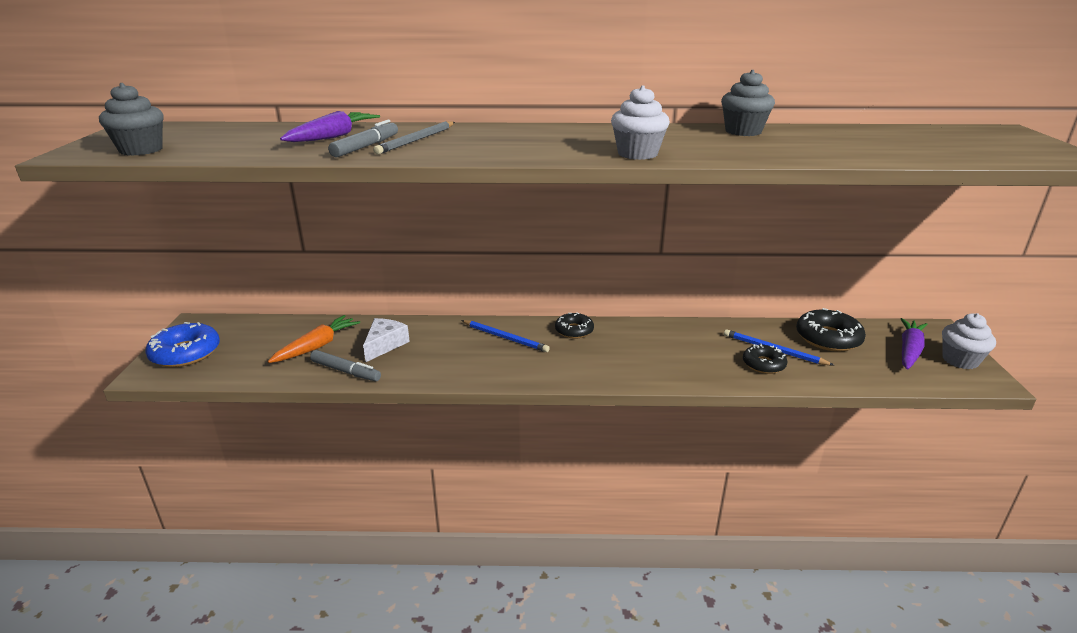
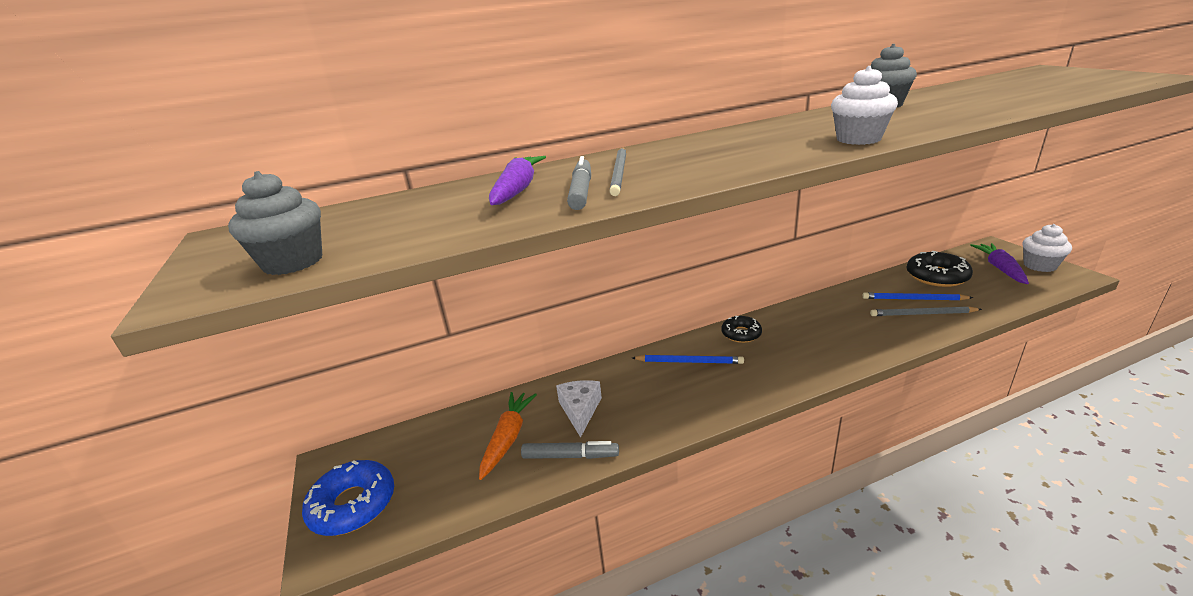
camera: 20 degrees left, 0 degrees up
black donut [743,343,787,374] -> grey pencil [870,306,982,316]

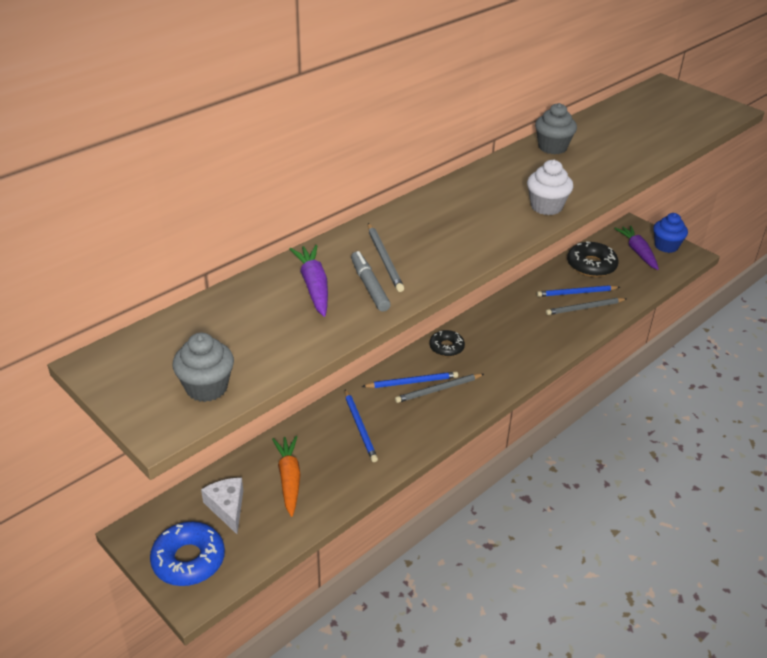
camera: 25 degrees left, 10 degrees up
grey marker [521,441,619,459] -> none
white cheese [556,380,602,438] -> white cheese moved to [201,478,243,534]
white cupcake [1023,224,1072,272] -> blue cupcake [653,213,688,253]
none -> blue pencil [345,389,378,462]
none -> grey pencil [395,374,484,403]

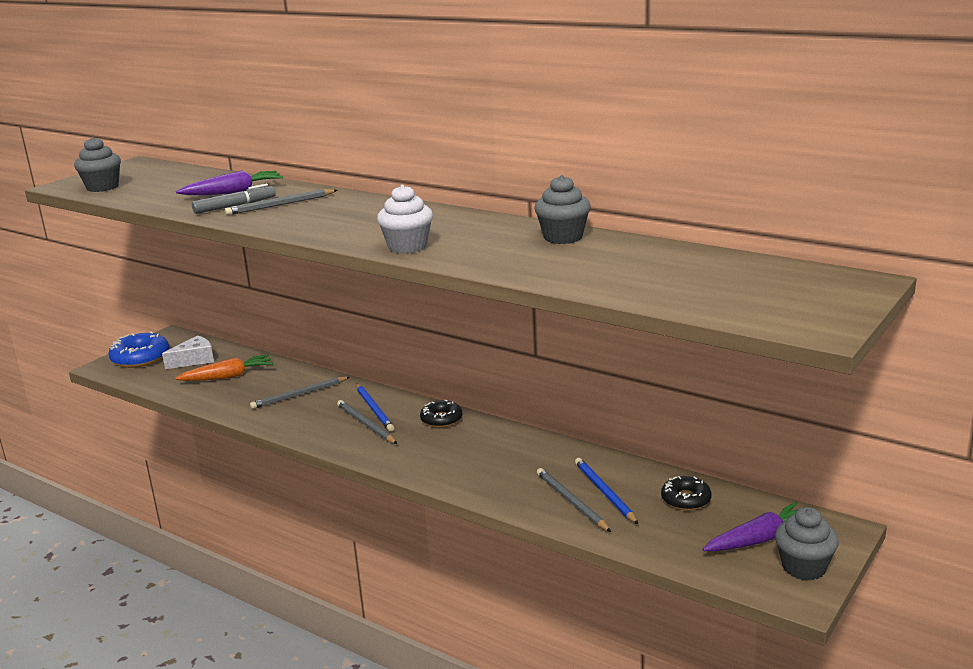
camera: 80 degrees right, 15 degrees down
blue pencil [345,389,378,462] -> grey pencil [250,377,350,409]
black donut [567,241,618,277] -> black donut [661,476,711,510], size x0.63
blue cupcake [653,213,688,253] -> grey cupcake [775,507,839,580]

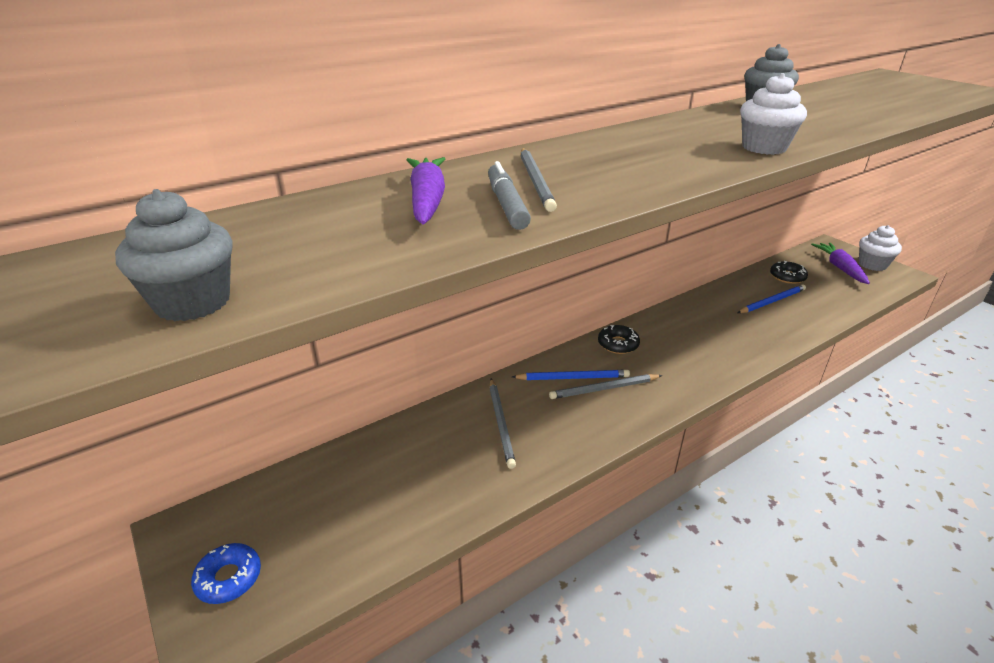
camera: 70 degrees left, 10 degrees up
blue donut [109,332,169,368] -> blue donut [191,543,261,604], size x0.63
white cheese [162,335,214,369] -> none
orange carrot [175,354,273,381] -> none
grey pencil [537,468,611,532] -> none
blue pencil [575,458,638,524] -> blue pencil turned 150 degrees clockwise [737,284,806,313]
grey cupcake [775,507,839,580] -> white cupcake [859,225,902,271]

